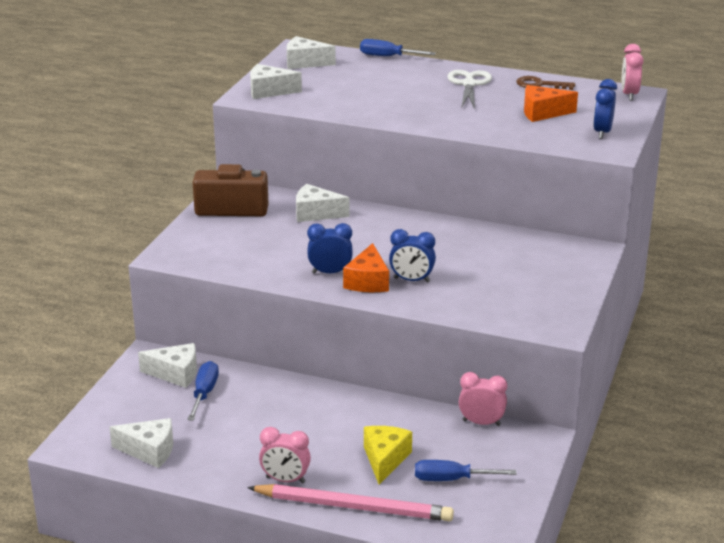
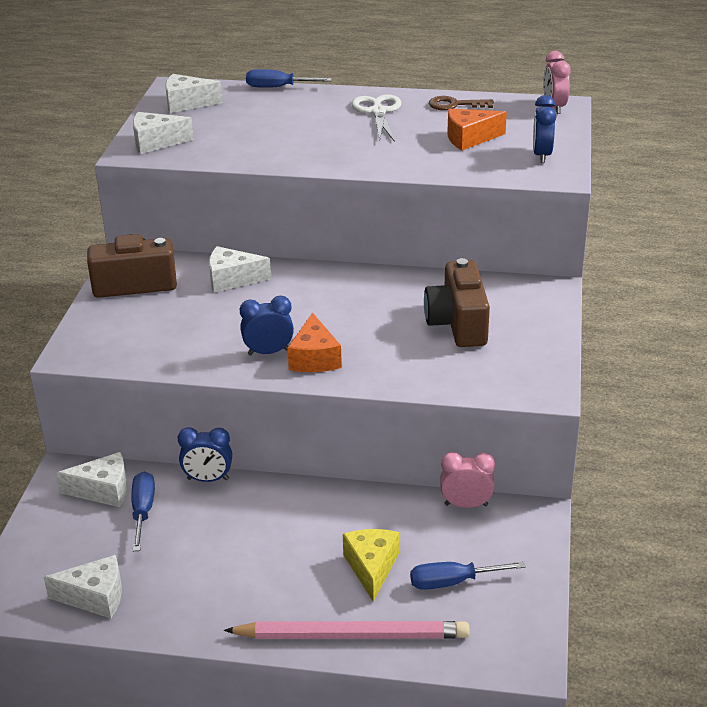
camera: 10 degrees left, 5 degrees up
pink clock [259,427,311,484] -> none
blue clock [389,229,436,283] -> blue clock moved to [178,427,232,482]
none -> brown camera [424,258,490,347]

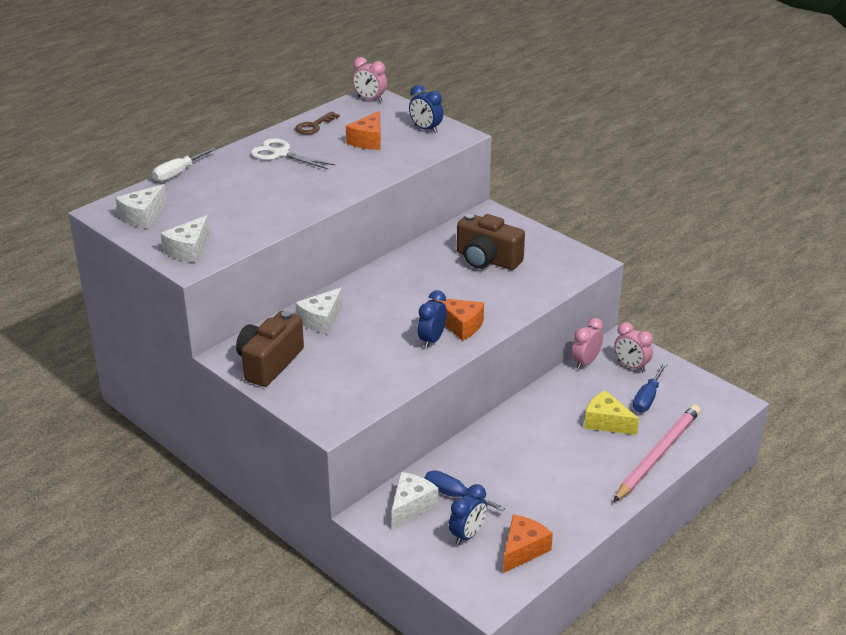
camera: 55 degrees left, 0 degrees up
white cheese [44,555,122,618] -> orange cheese [503,514,553,573]
blue clock [178,427,232,482] -> blue clock moved to [449,484,487,545]
blue screwdriver [246,69,332,88] -> white screwdriver [152,147,217,182]
none -> pink clock [614,322,653,373]

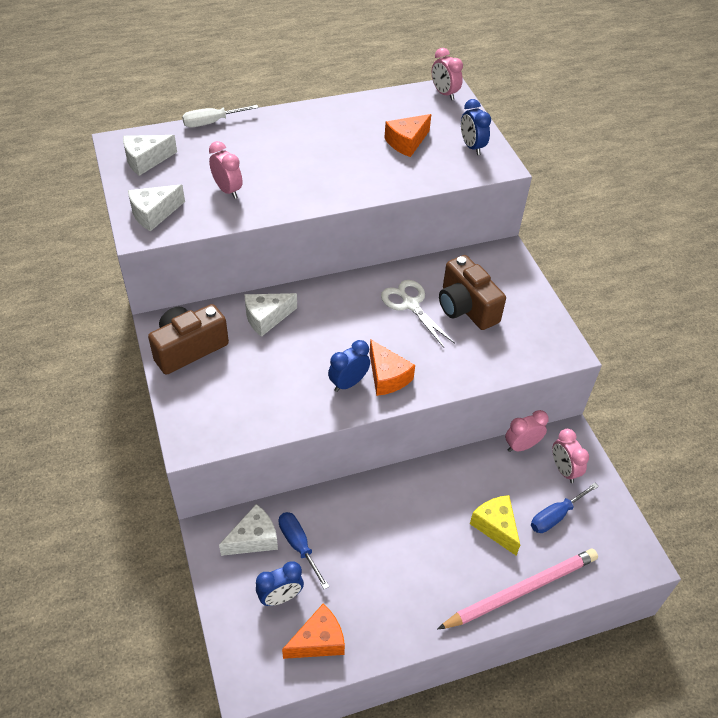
camera: 25 degrees right, 15 degrees up
white scissors [250,138,335,169] -> white scissors moved to [381,280,455,347]
brown key [295,111,340,135] -> none
none -> pink clock [209,141,243,199]

